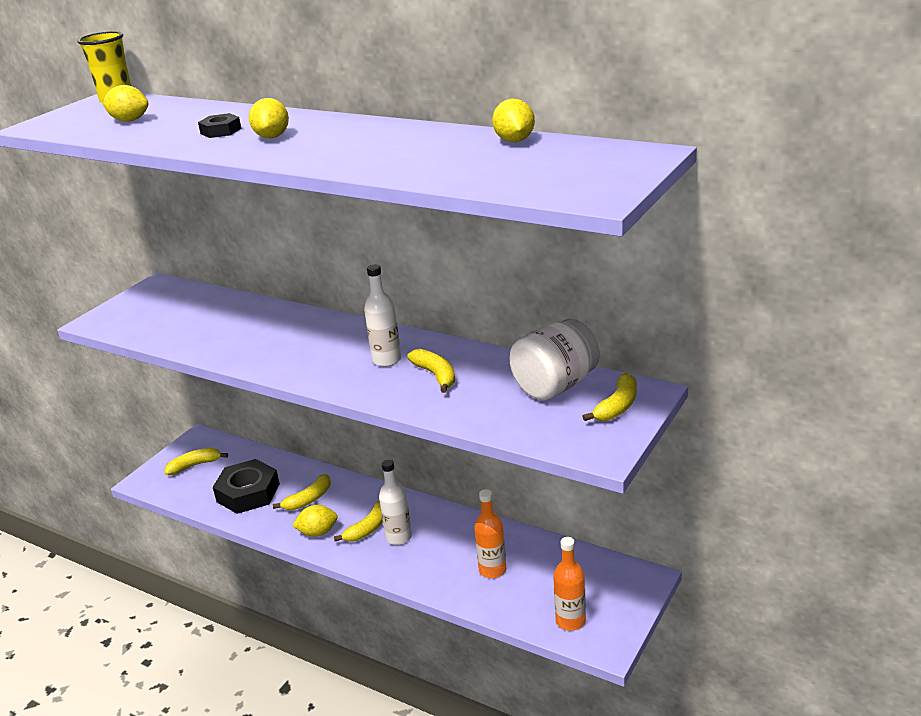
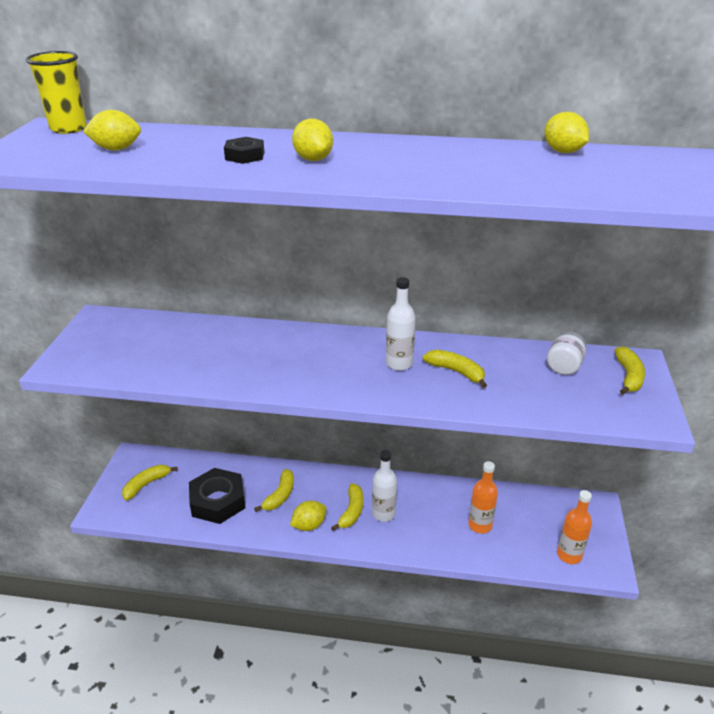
camera: 25 degrees left, 5 degrees up
white jar [509,319,600,400] -> white jar [547,332,586,375], size x0.58

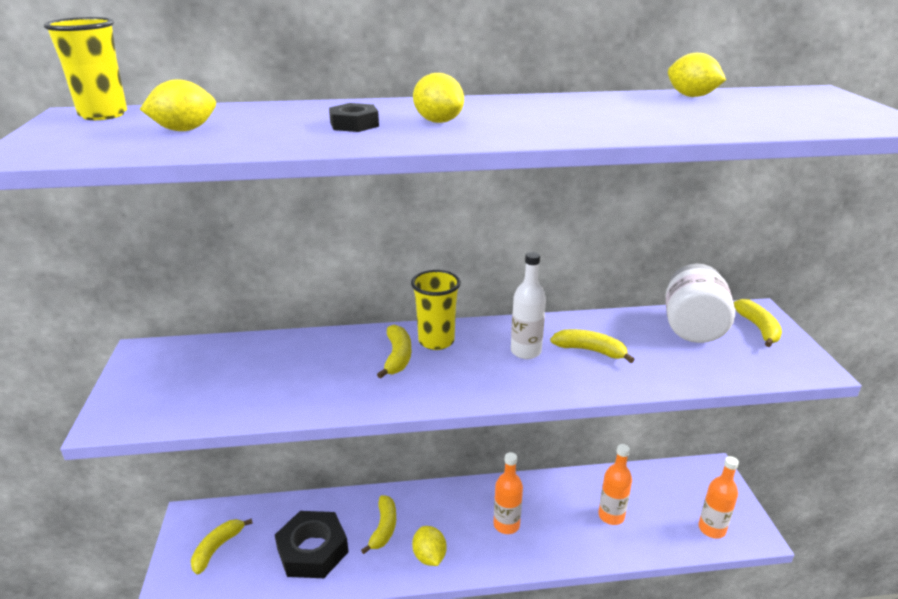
camera: 15 degrees left, 5 degrees down
yellow lemon [290,501,326,531] -> yellow lemon turned 60 degrees counterclockwise [412,526,446,566]
yellow banana [331,483,363,531] -> yellow banana moved to [377,325,411,379]
white bottle [372,450,397,522] -> orange bottle [494,452,523,534]
white jar [547,332,586,375] -> white jar [665,264,735,343], size x1.71
none -> yellow cup [411,270,461,350]

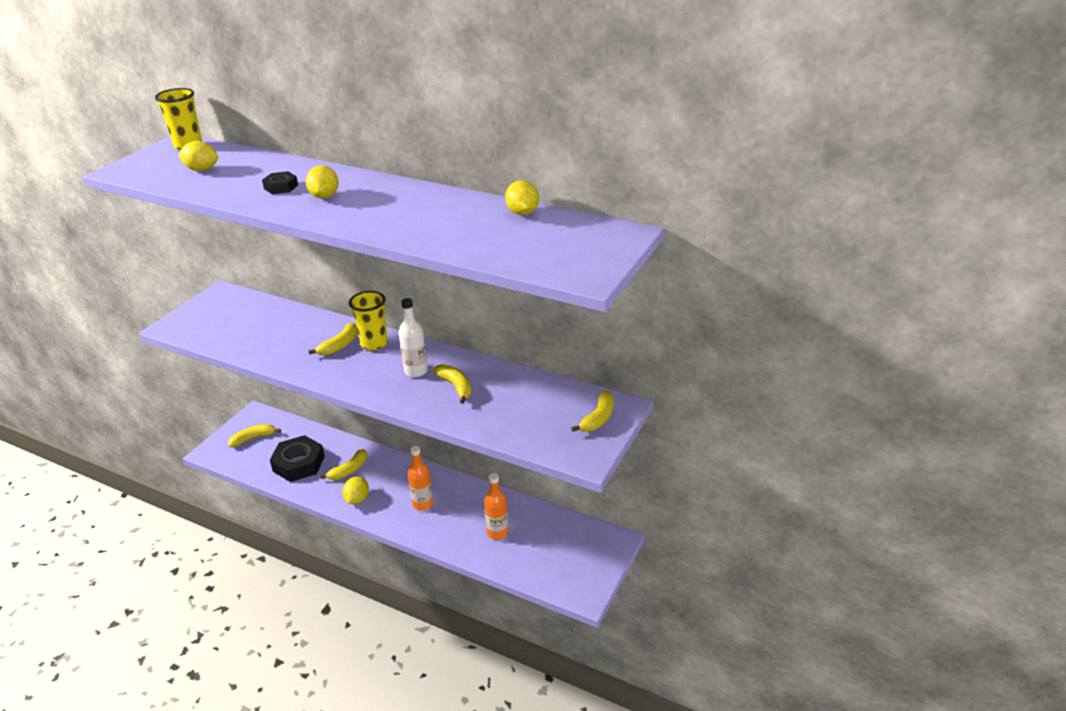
camera: 35 degrees right, 5 degrees up
white jar [665,264,735,343] -> none
orange bottle [698,456,739,539] -> none

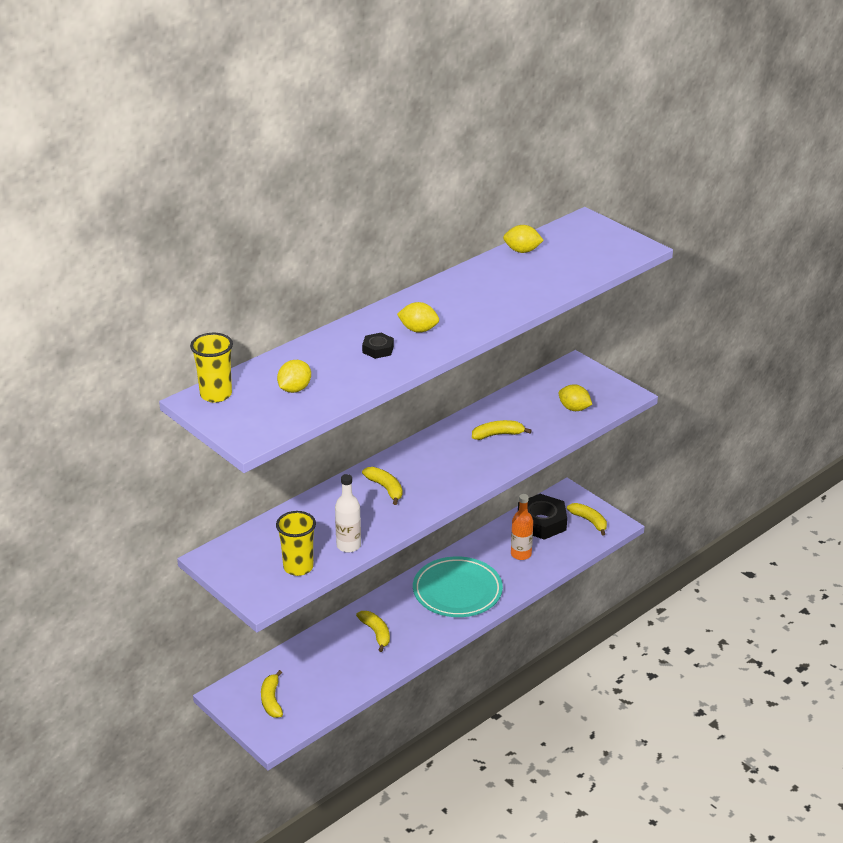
camera: 70 degrees left, 0 degrees up
black nut [270,435,325,482] -> black nut moved to [518,494,567,540]
yellow lemon [342,476,369,504] -> yellow lemon moved to [559,384,592,411]
yellow cup [349,291,388,351] -> yellow cup moved to [276,511,316,576]
white bottle [399,298,428,377] -> white bottle moved to [335,474,361,553]
orange bottle [408,446,434,511] -> turquoise plate [413,556,503,617]
yellow banana [571,391,614,432] -> yellow banana moved to [567,503,607,536]

